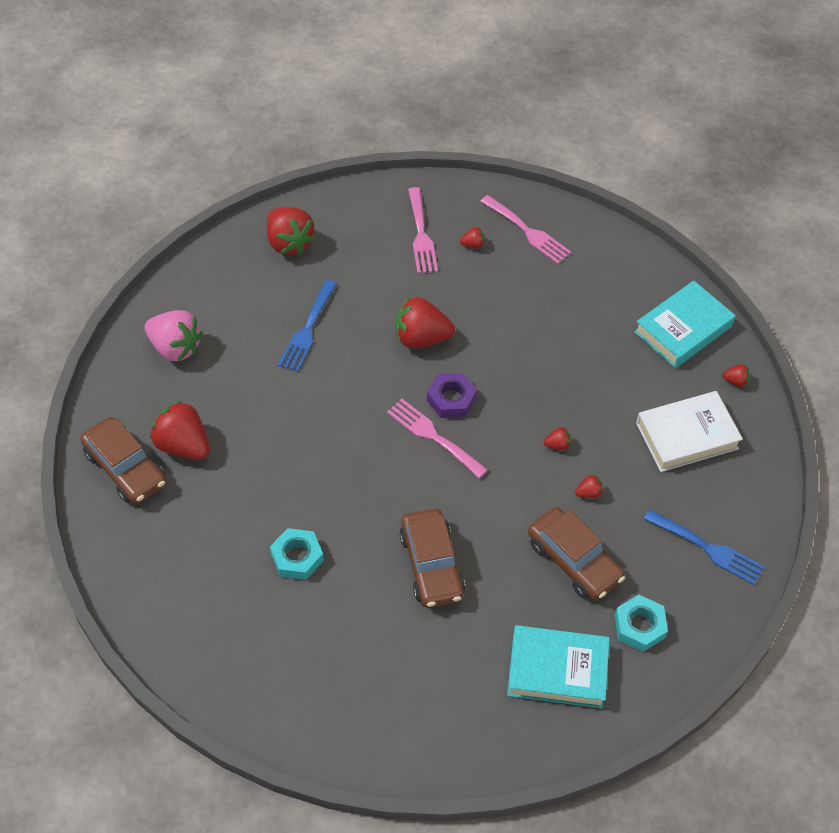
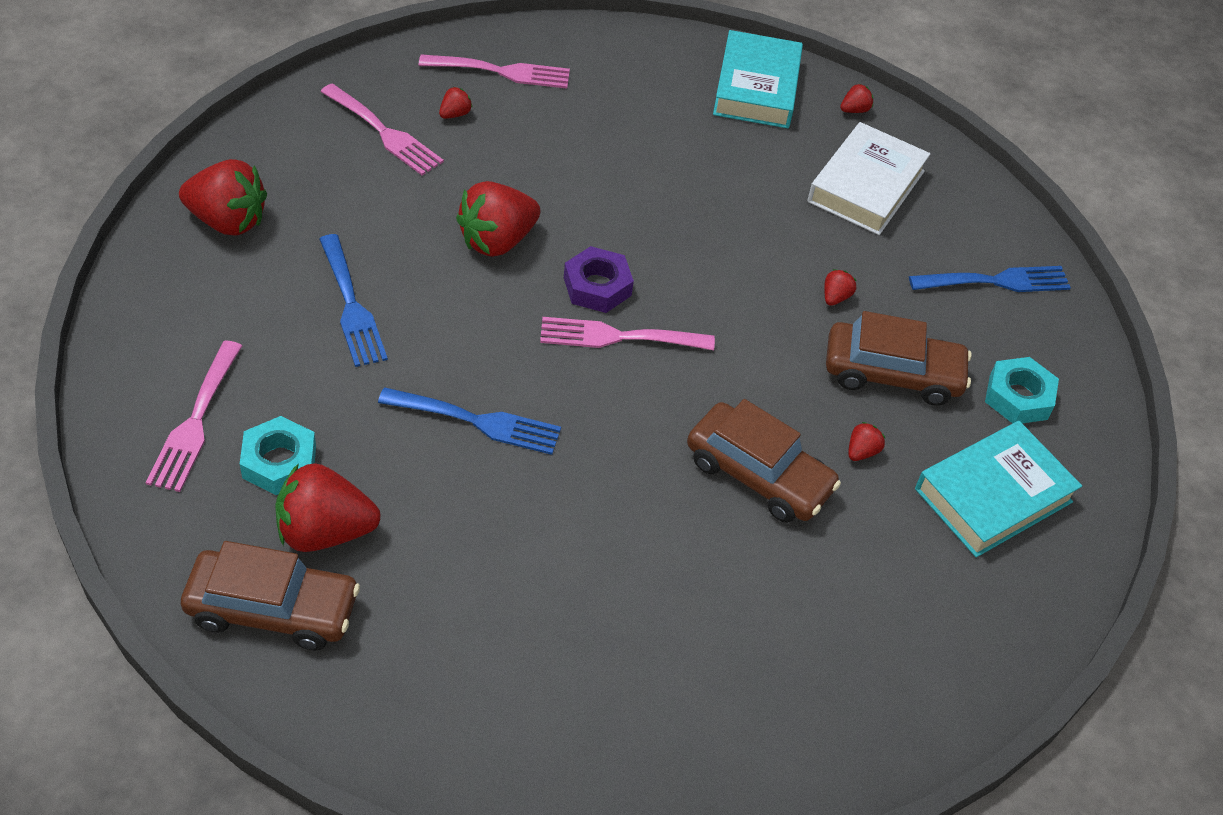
camera: 45 degrees left, 5 degrees down
pink strawberry [145,310,203,361] -> pink fork [145,341,242,492]
turquoise nut [270,528,324,580] -> turquoise nut moved to [240,416,316,495]
red strawberry [544,427,571,450] -> red strawberry moved to [848,422,885,461]
none -> blue fork [378,387,561,455]

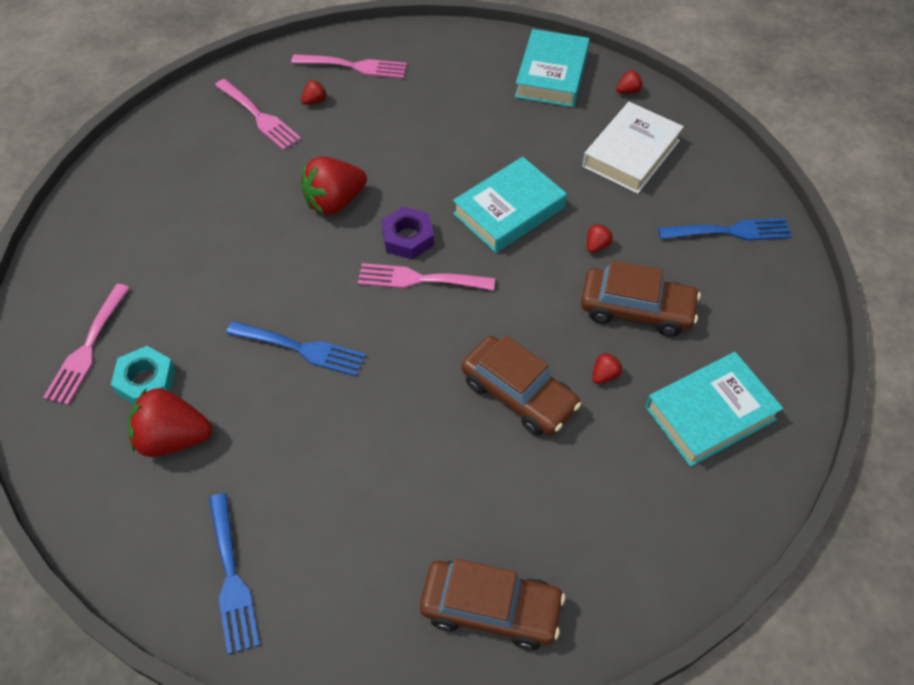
camera: 10 degrees right, 5 degrees up
red strawberry [179,159,267,236] -> none
brown car [181,541,360,651] -> brown car moved to [420,559,565,650]
blue fork [319,234,388,367] -> blue fork moved to [209,493,260,655]
turquoise nut [985,357,1059,424] -> none
none -> turquoise book [453,157,567,253]

